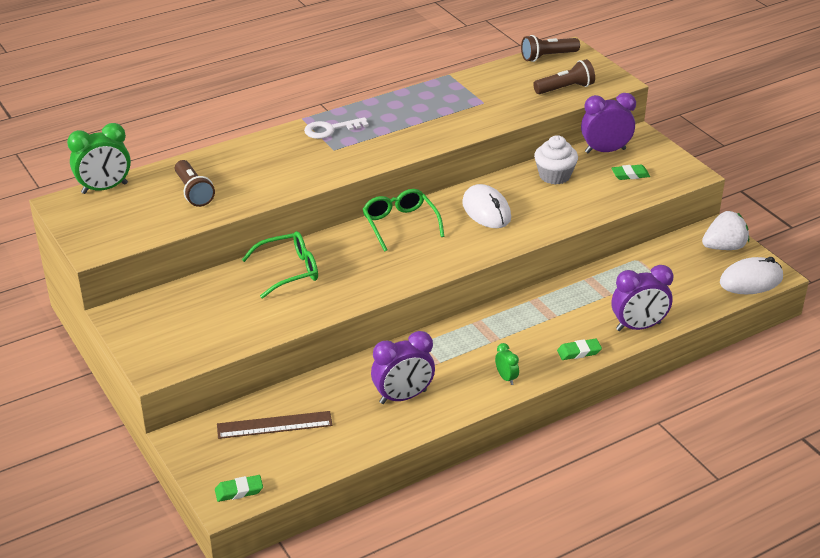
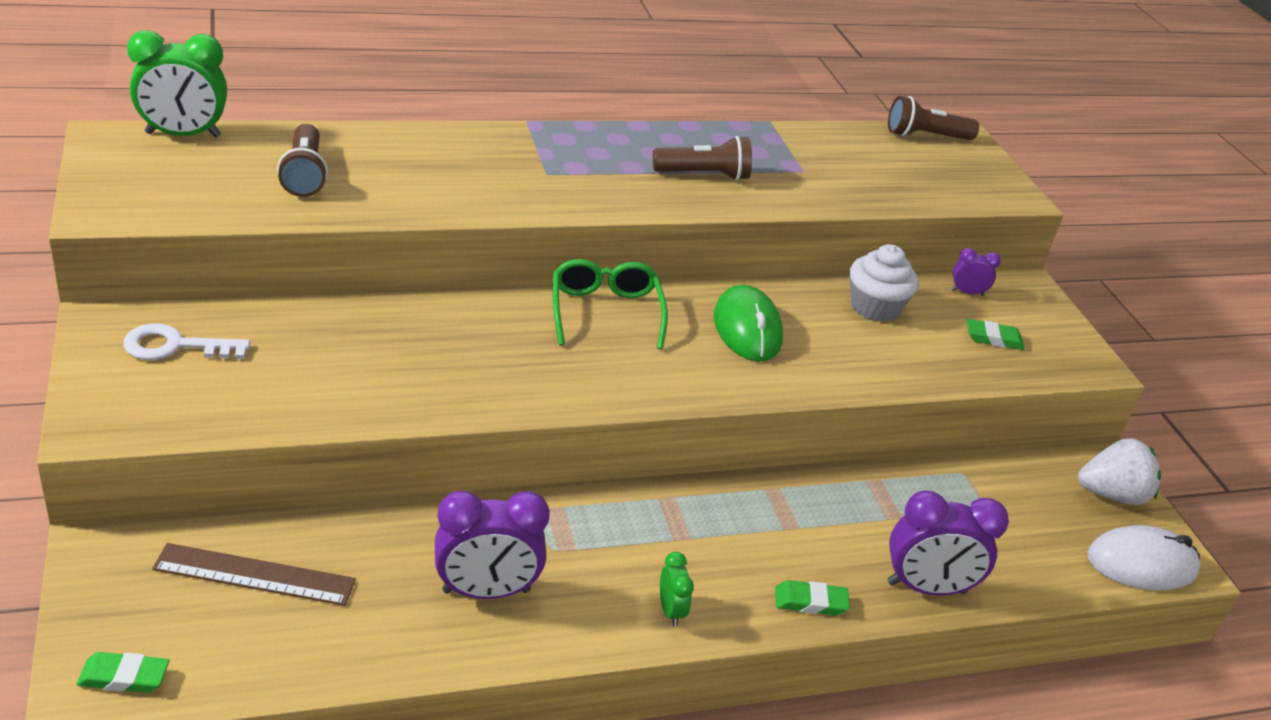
camera: 10 degrees right, 0 degrees up
green glasses [242,231,318,298] -> none
white key [304,117,369,139] -> white key moved to [123,323,250,360]
white mouse [462,184,511,228] -> green mouse [714,285,783,361]
brown flashlight [533,59,595,94] -> brown flashlight moved to [653,136,752,181]
purple clock [581,93,636,153] -> purple clock [951,248,1001,296], size x0.50

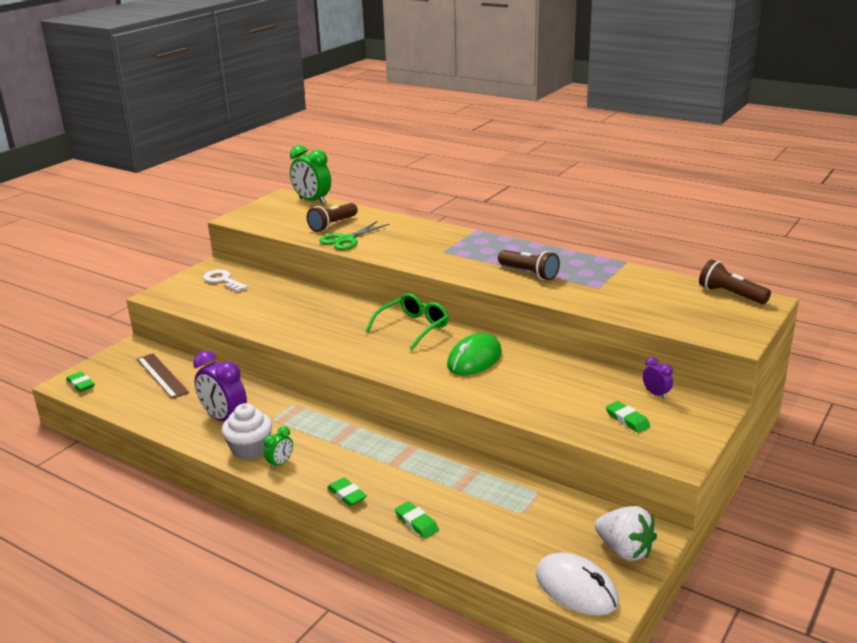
camera: 55 degrees right, 10 degrees down
white cupcake [850,244,918,322] -> white cupcake moved to [222,403,272,460]
purple clock [888,490,1009,595] -> green eraser [395,501,439,539]
none -> green scissors [319,221,389,250]

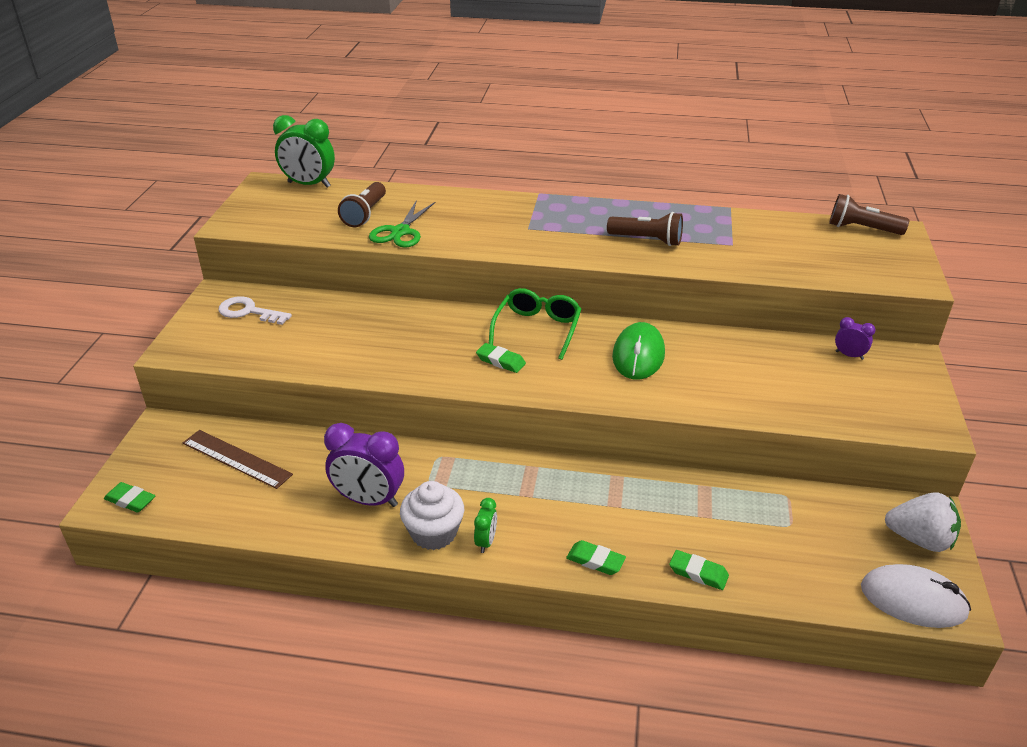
camera: 25 degrees left, 10 degrees up
green eraser [606,401,650,433] -> green eraser moved to [476,343,526,373]

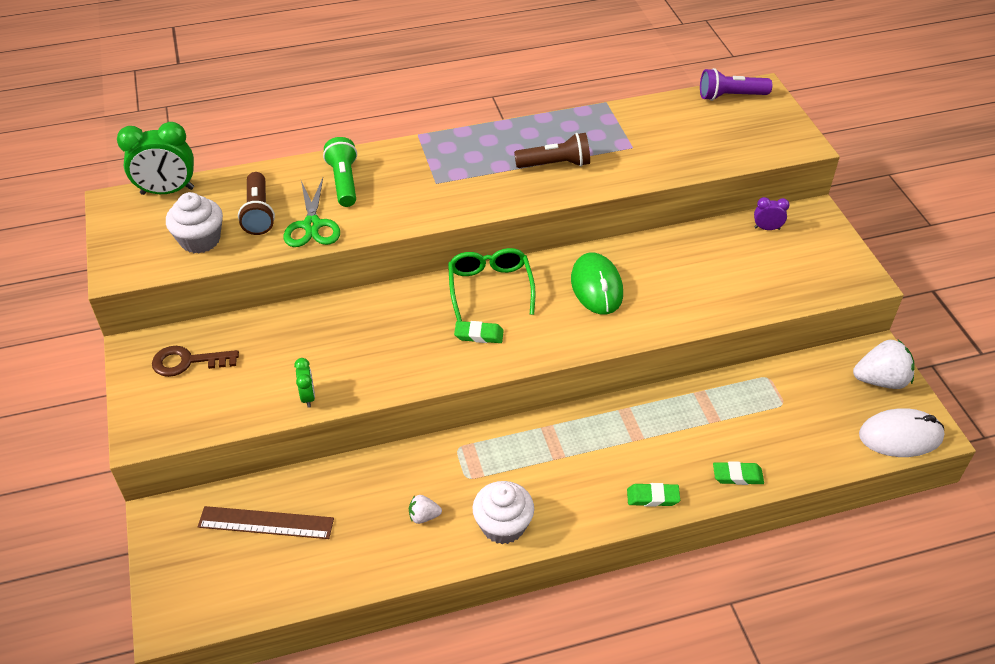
camera: 25 degrees left, 10 degrees up
green eraser [104,482,155,513] -> none
white key [219,296,292,325] -> brown key [152,346,239,377]
purple clock [324,423,404,507] -> white strawberry [409,495,442,524]
green clock [474,498,497,553] -> green clock moved to [294,358,315,408]
brown flashlight [829,194,909,235] -> purple flashlight [700,68,772,101]
none -> white cupcake [166,192,223,253]
none -> green flashlight [323,137,357,207]

